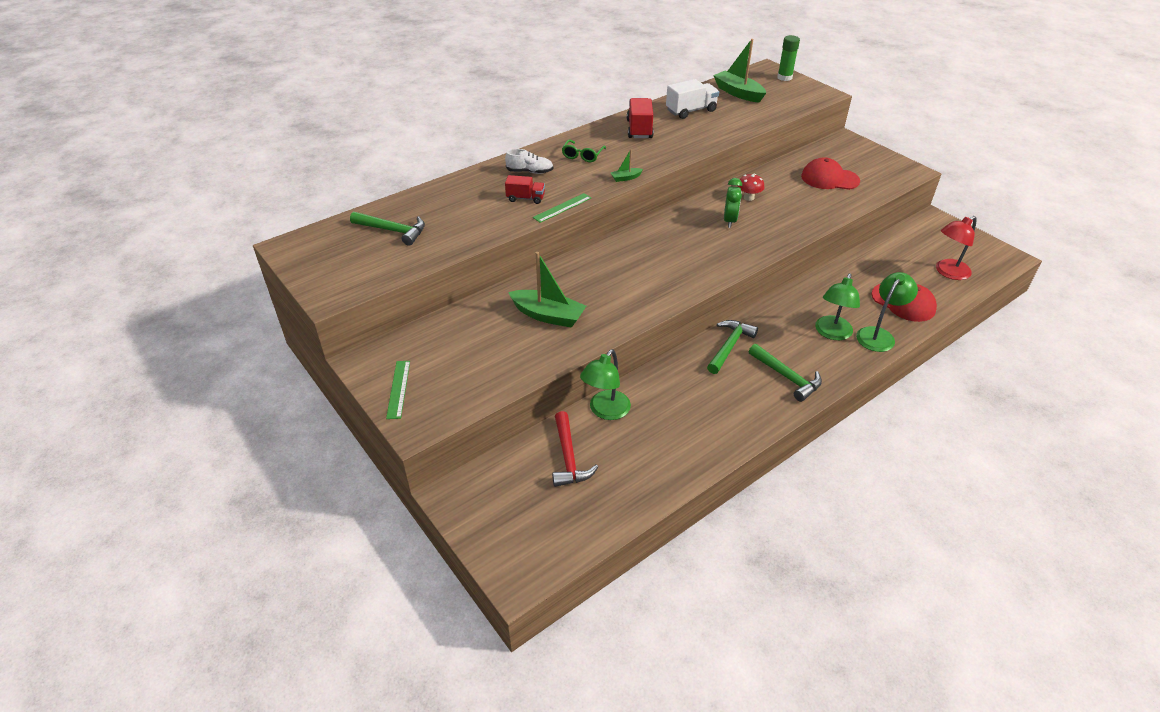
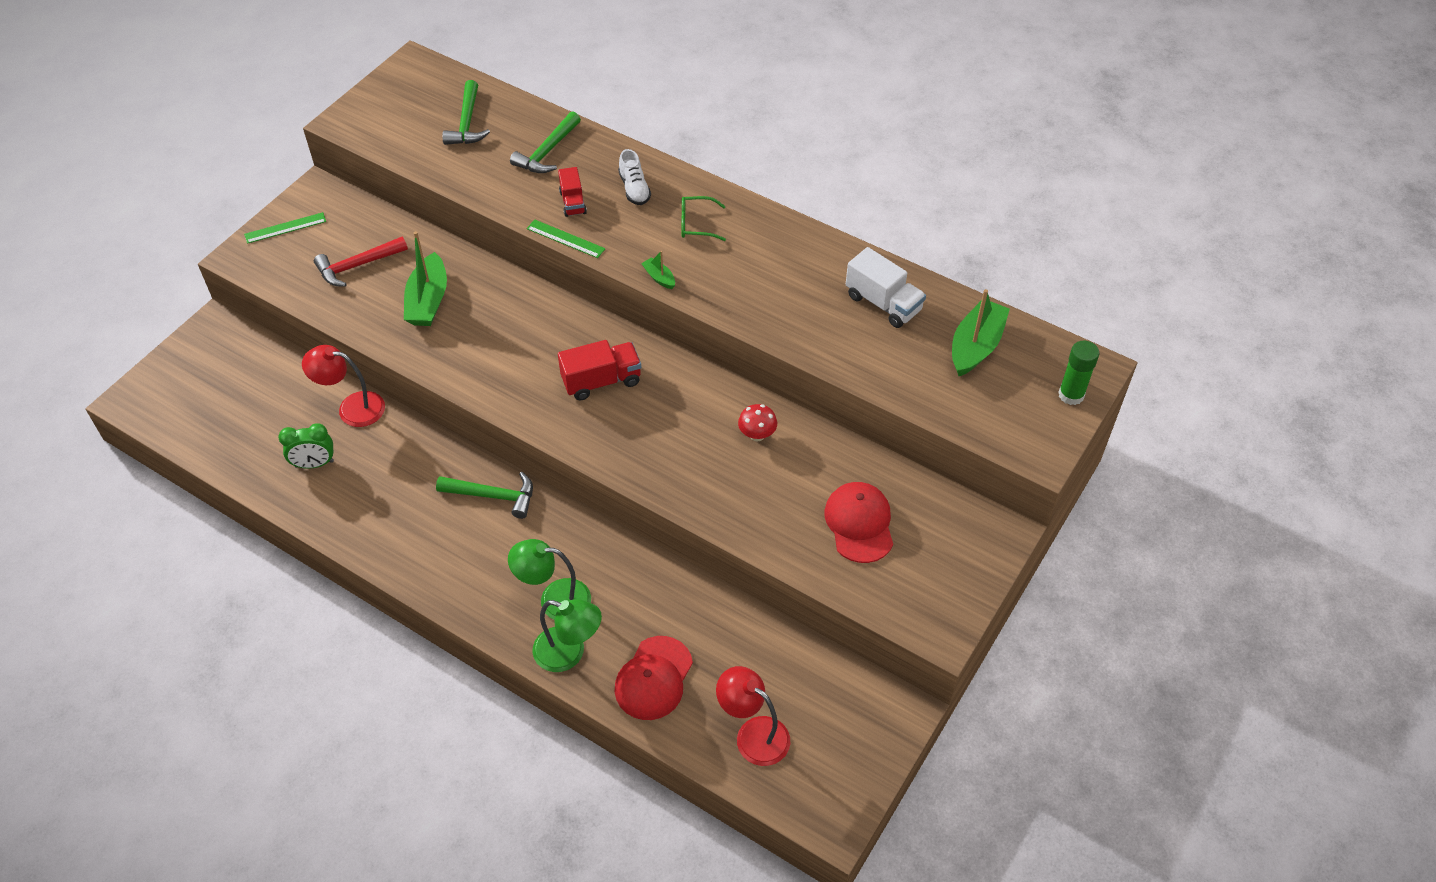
camera: 70 degrees right, 10 degrees up
red hammer [552,411,598,487] -> red hammer moved to [314,237,408,287]
green lamp [580,349,631,420] -> red lamp [302,345,385,427]
red truck [627,98,654,138] -> red truck moved to [558,340,641,400]
green clock [724,178,742,228] -> green clock moved to [278,423,334,469]
green hammer [748,344,822,402] -> green hammer moved to [510,111,581,173]

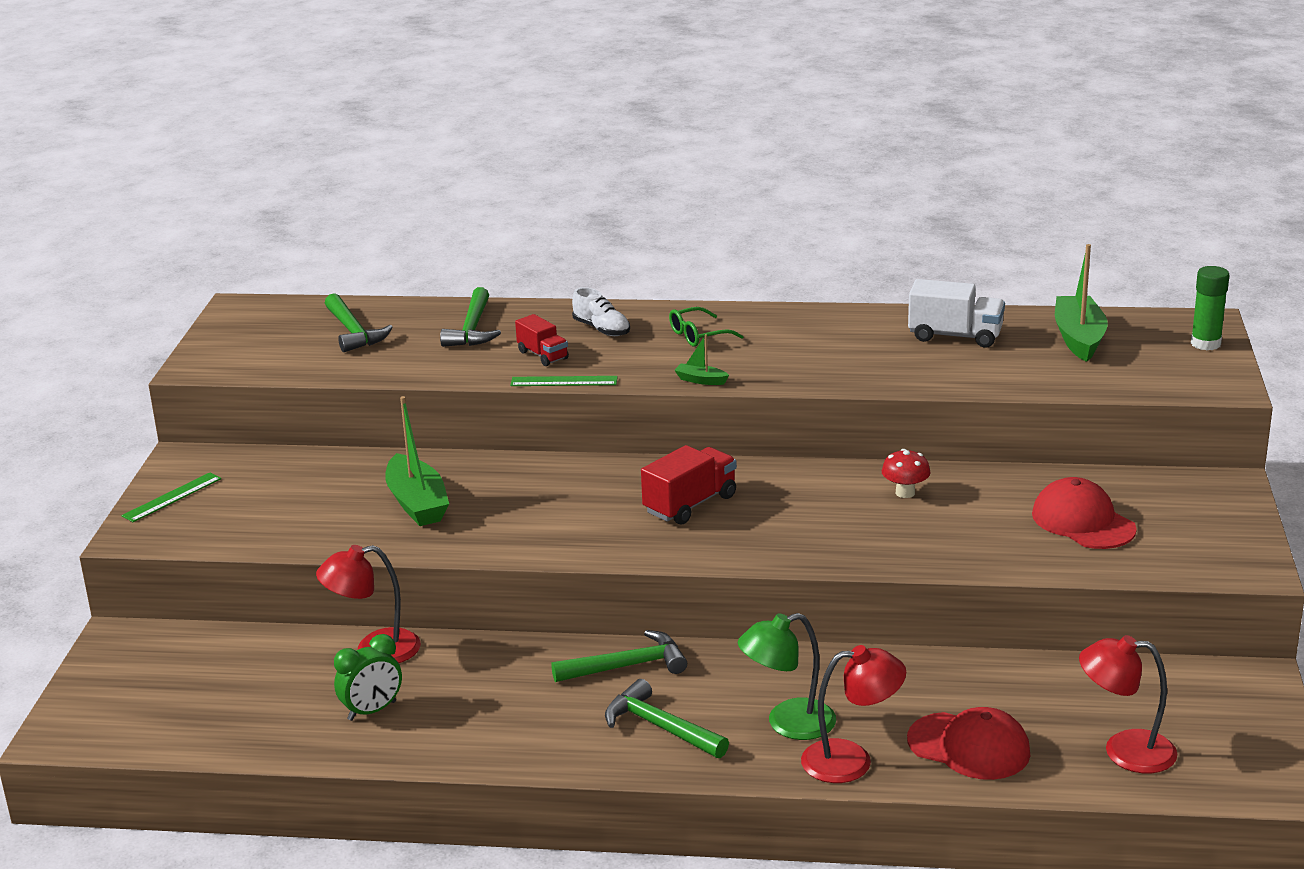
camera: 25 degrees left, 25 degrees down
red hammer [314,237,408,287] -> none
green lamp [532,599,602,672] -> red lamp [801,645,906,783]
red cap [615,636,693,720] -> red cap turned 60 degrees counterclockwise [907,707,1031,780]
none -> green hammer [605,679,729,758]

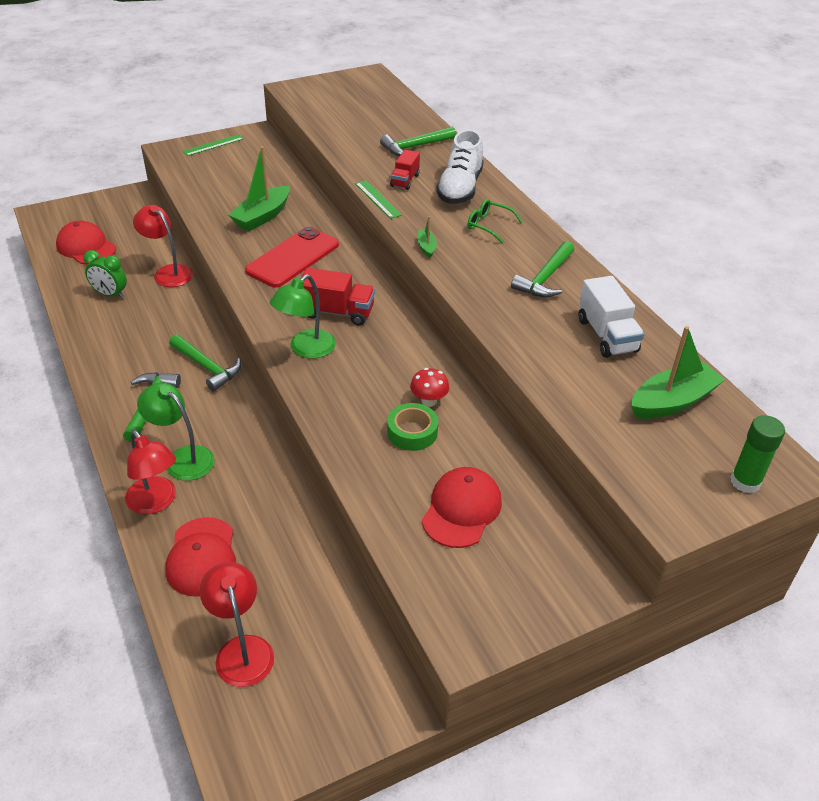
camera: 55 degrees right, 15 degrees up
green ruler [121,472,221,522] -> green ruler turned 45 degrees counterclockwise [182,134,244,156]
green hammer [325,293,393,352] -> green hammer moved to [511,241,574,297]
white shoe [572,287,630,336] -> white shoe [436,130,484,204], size x1.70
none -> red cap [56,221,116,264]
none -> red phone [245,227,339,288]
none -> green lamp [270,274,336,359]
none -> green tape [387,403,438,451]

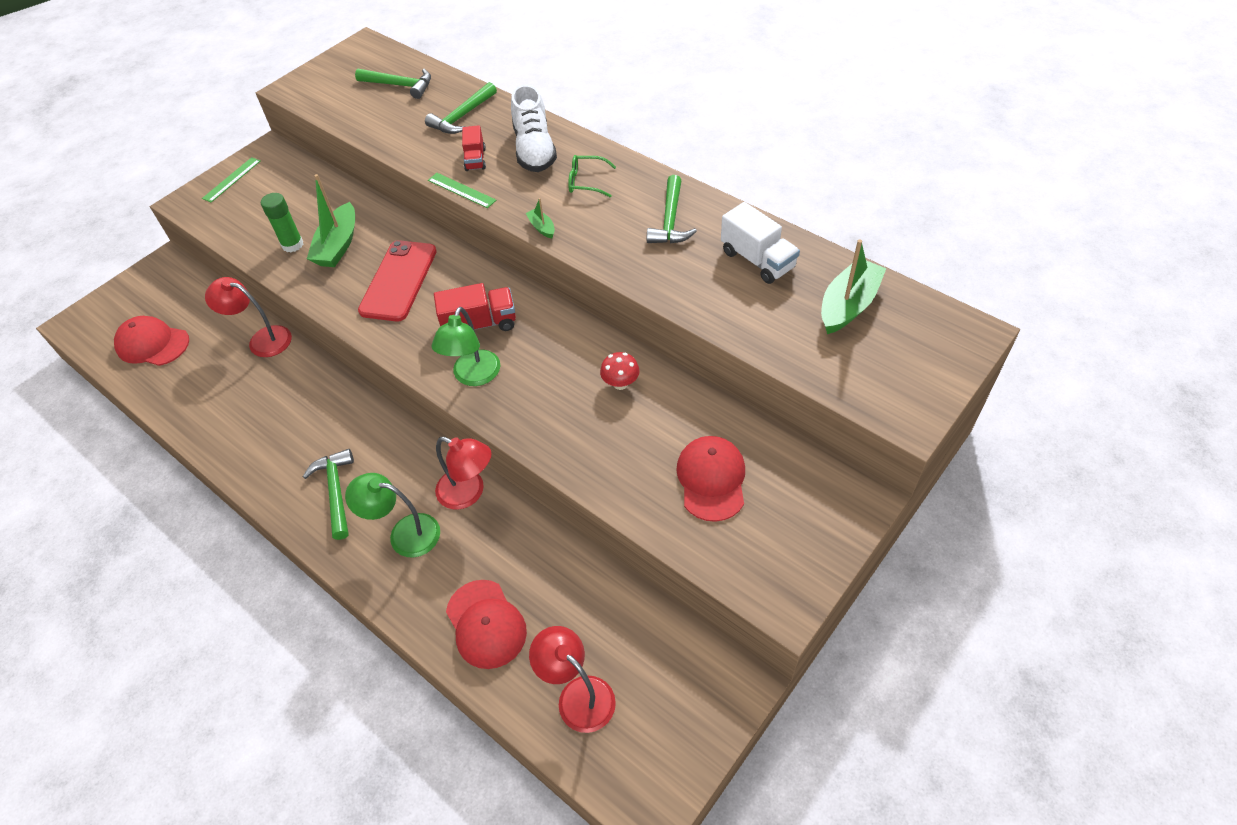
camera: 20 degrees left, 10 degrees up
green clock [83,250,127,298] -> none
red lamp [125,430,176,514] -> red lamp moved to [435,437,491,510]
green hammer [169,334,241,392] -> green hammer moved to [355,69,431,99]
green tape [387,403,438,451] -> none
green glue stick [730,415,785,493] -> green glue stick moved to [261,193,303,252]

